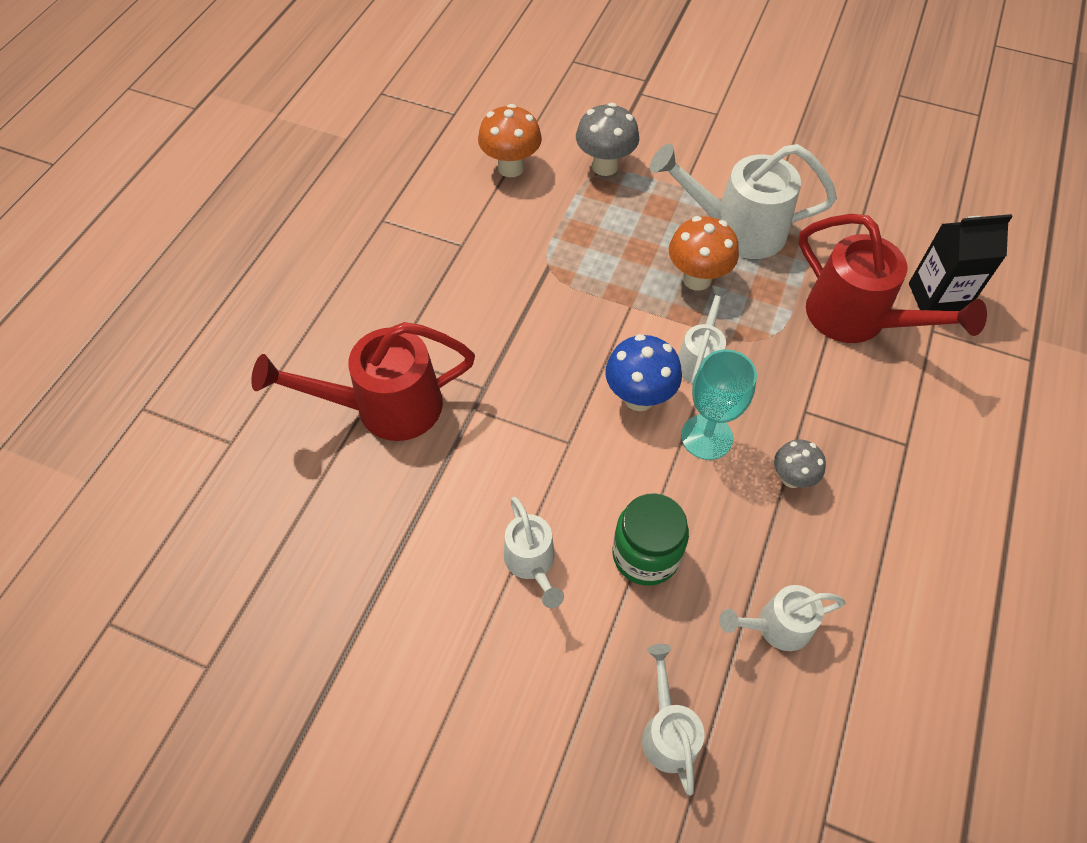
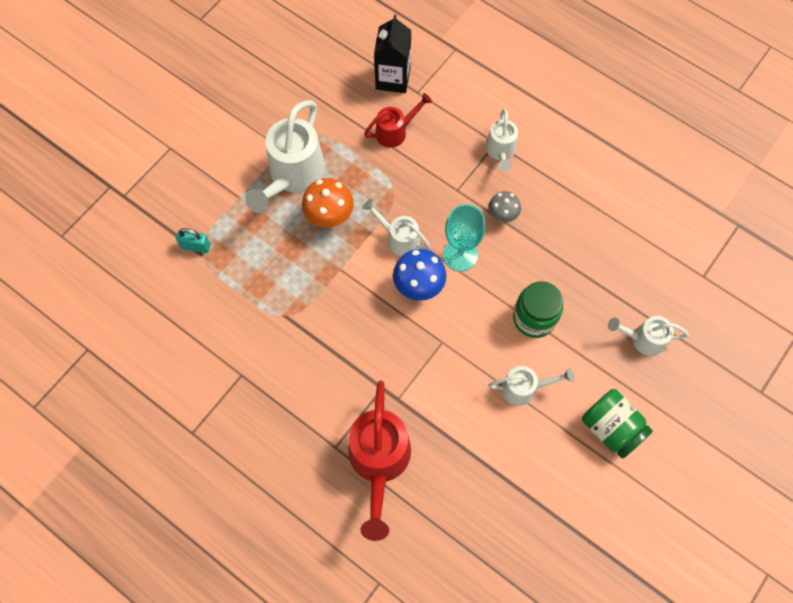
camera: 75 degrees left, 10 degrees up
orange mushroom [478,104,542,177] -> none
grey mushroom [576,103,639,176] -> turquoise padlock [176,228,210,253]
white watering can [719,585,845,651] -> white watering can moved to [486,109,518,172]
red watering can [799,214,987,343] -> red watering can [364,93,432,148], size x0.55
none -> green jar [582,389,653,459]

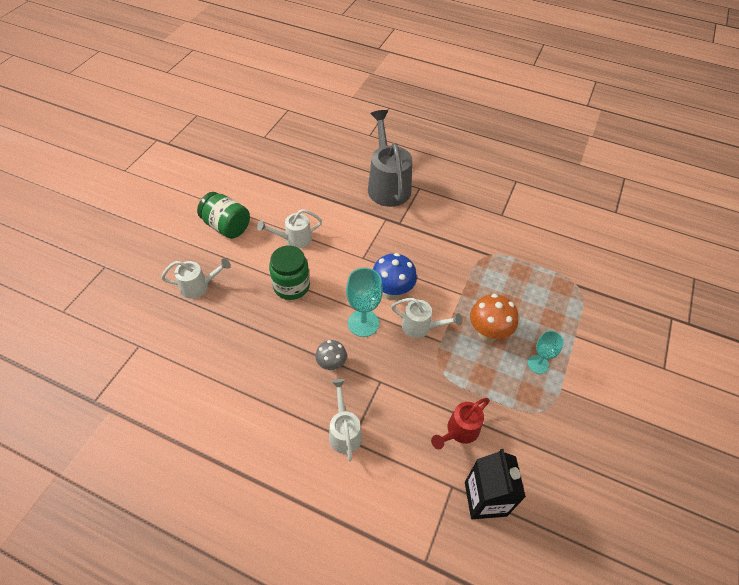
camera: 165 degrees right, 15 degrees down
turquoise padlock [176,228,210,253] -> none
white watering can [245,100,325,213] -> turquoise goblet [528,331,564,374]
red watering can [348,381,411,541] -> grey watering can [368,110,412,207]

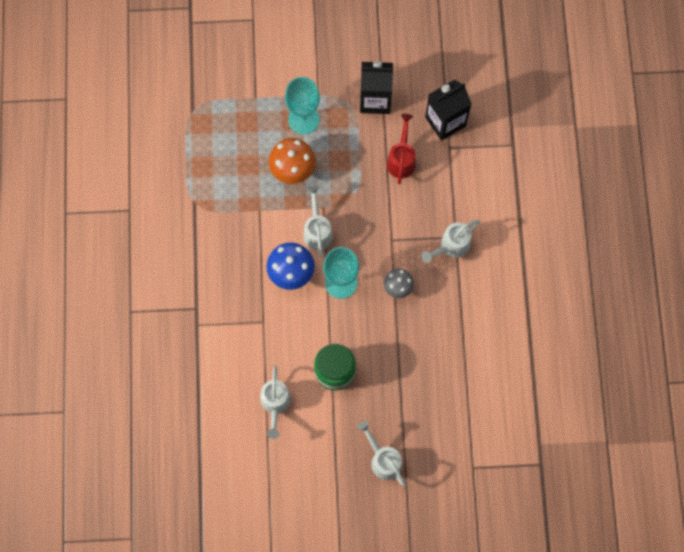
camera: 115 degrees left, 20 degrees up
green jar [197,192,250,239] -> none
white watering can [257,209,322,248] -> white watering can turned 45 degrees clockwise [260,366,291,439]
grey watering can [368,110,412,207] -> none
red watering can [431,398,490,449] -> red watering can turned 105 degrees counterclockwise [387,114,416,184]
turquoise goblet [528,331,564,374] -> turquoise goblet [285,77,320,134], size x1.55
none -> black carton [360,61,393,114]

